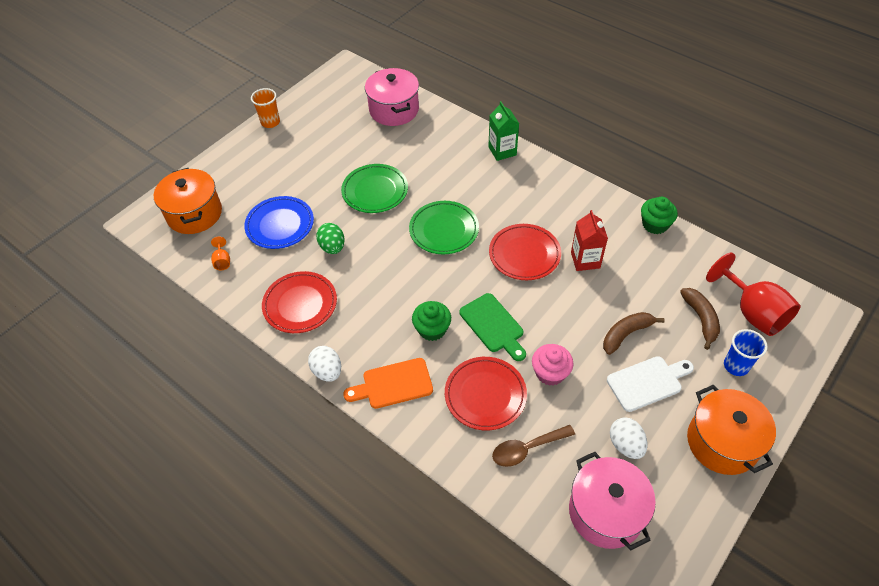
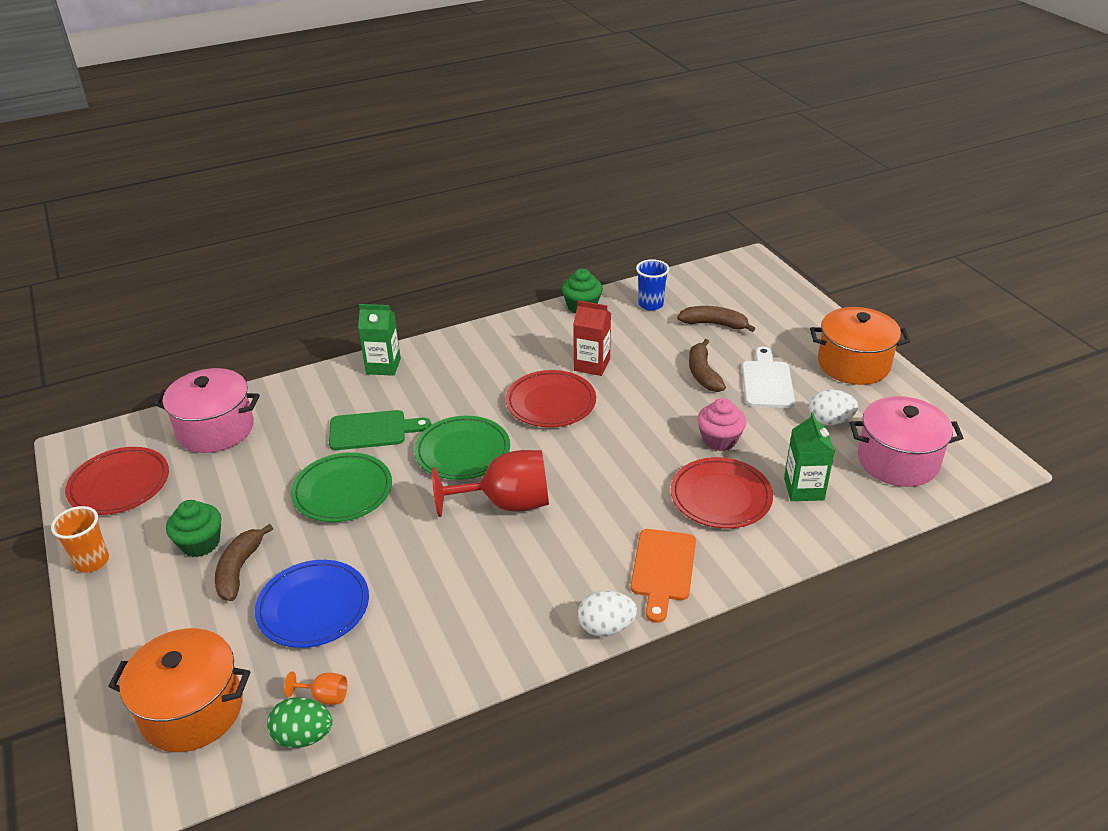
camera: 65 degrees left, 15 degrees down
red plate [262,271,337,333] -> red plate moved to [65,447,169,515]
green egg [316,223,345,254] -> green egg moved to [267,697,333,748]
green cupcake [412,301,451,341] -> green cupcake moved to [166,500,221,557]
green cutting board [459,293,526,361] -> green cutting board moved to [329,410,431,450]
brown spoon [492,425,575,467] -> green carton [784,412,835,501]
red goblet [706,253,801,336] -> red goblet moved to [432,450,549,517]
blue cup [724,329,768,376] -> blue cup moved to [636,259,669,311]
none -> brown banana [215,524,273,601]

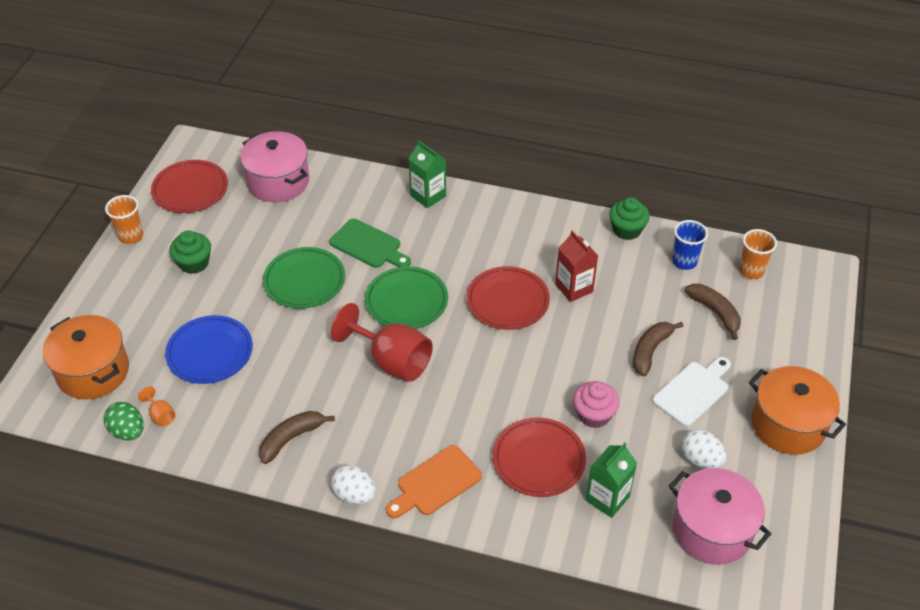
camera: 40 degrees right, 10 degrees up
brown banana [215,524,273,601] -> brown banana moved to [259,411,335,464]
none -> orange cup [739,229,777,279]

